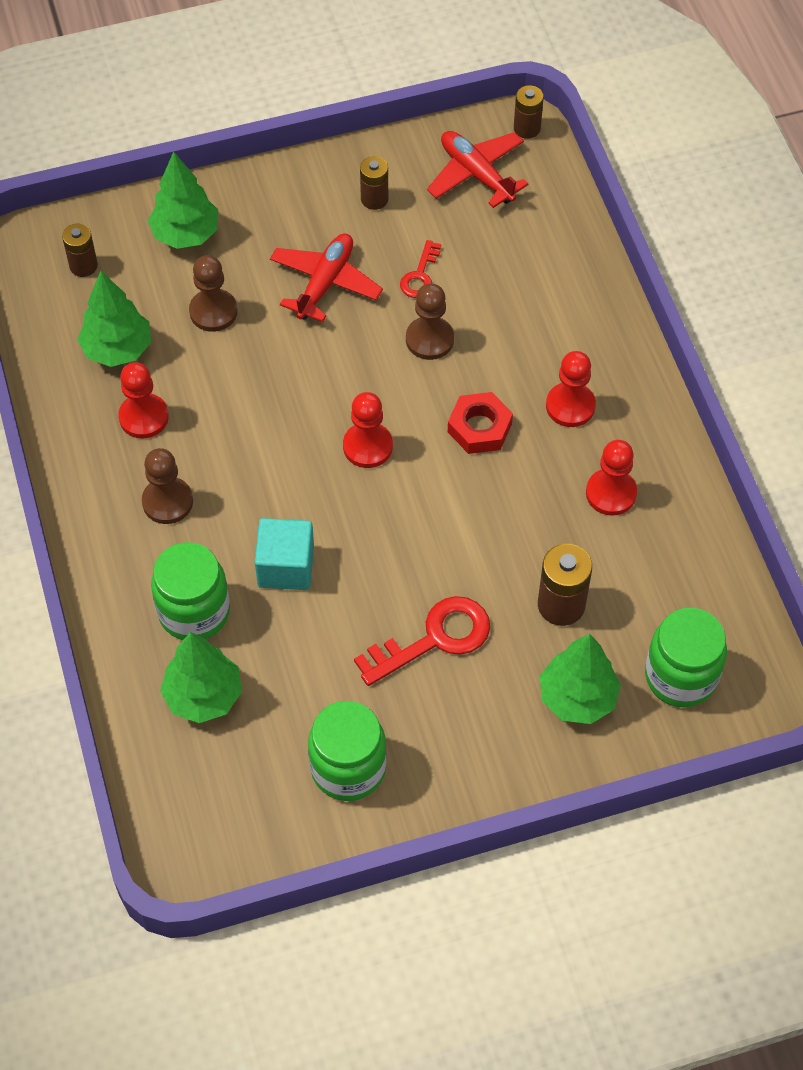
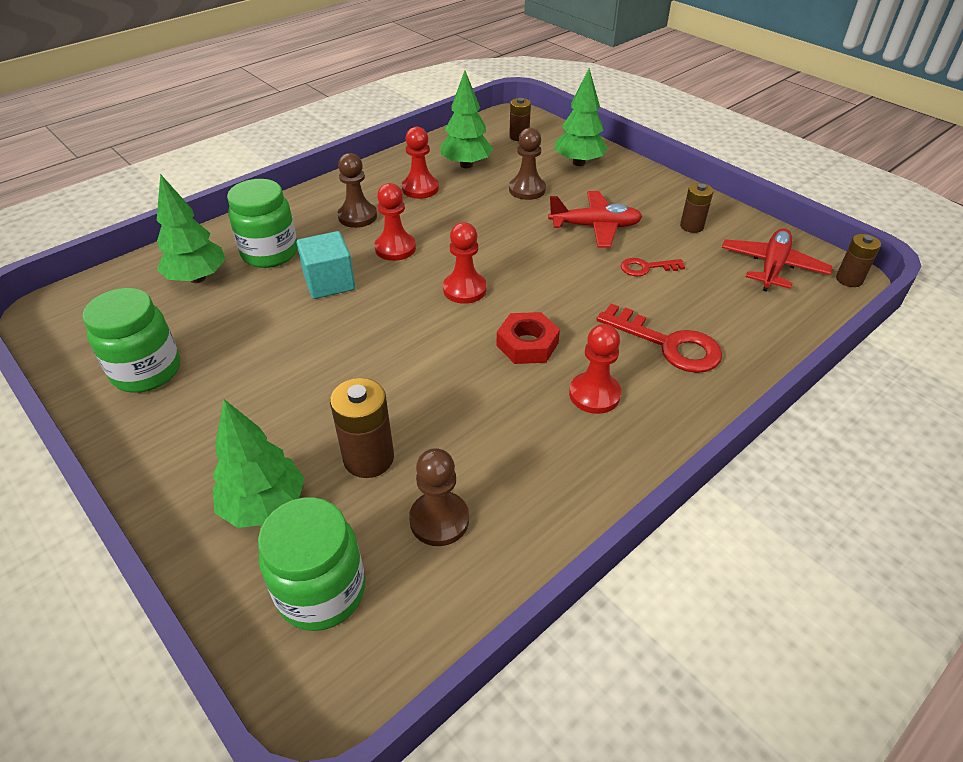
camera: 65 degrees right, 15 degrees down
red key [354,596,490,686] -> red key moved to [596,304,722,373]
brown pawn [406,284,454,360] -> brown pawn moved to [409,448,469,546]
red pawn [586,440,637,516] -> red pawn moved to [375,183,416,261]

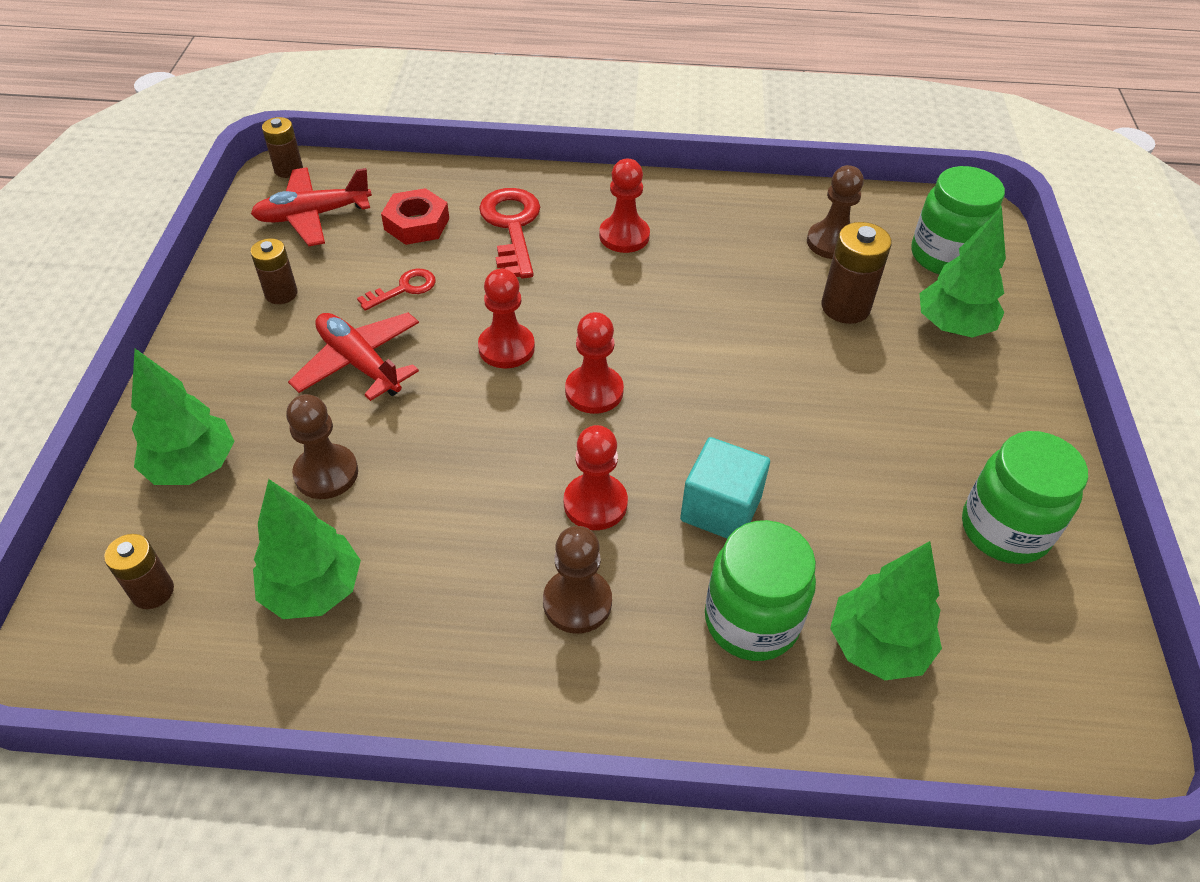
camera: 135 degrees left, 5 degrees up
red pawn [402,127,439,199] -> red pawn moved to [478,269,535,369]
red nut [496,312,560,364] -> red nut moved to [381,188,449,245]
red key [621,258,685,276] -> red key turned 75 degrees counterclockwise [357,269,436,311]

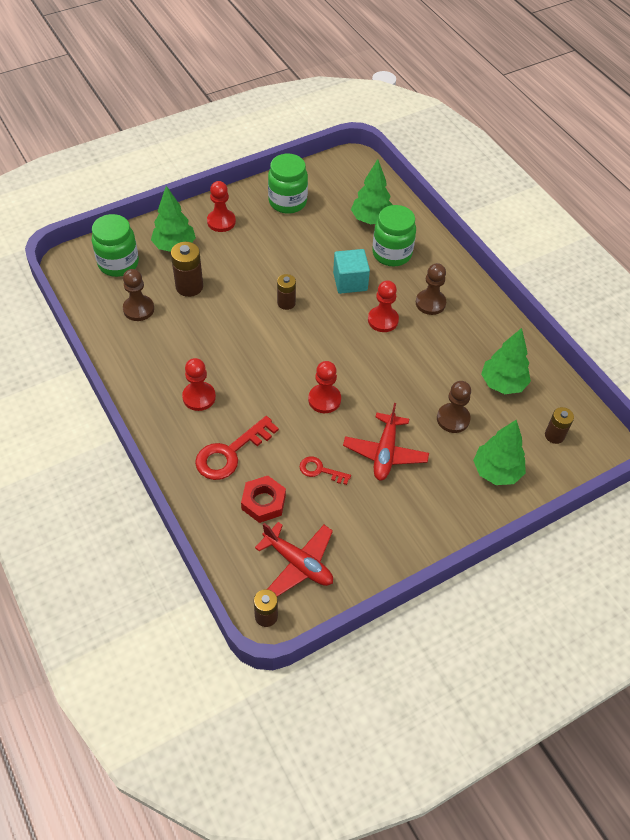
camera: 125 degrees left, 5 degrees up
brown battery [250,238,298,304] -> brown battery moved to [277,274,296,310]
red pawn [565,312,624,414] -> red pawn moved to [207,181,236,232]

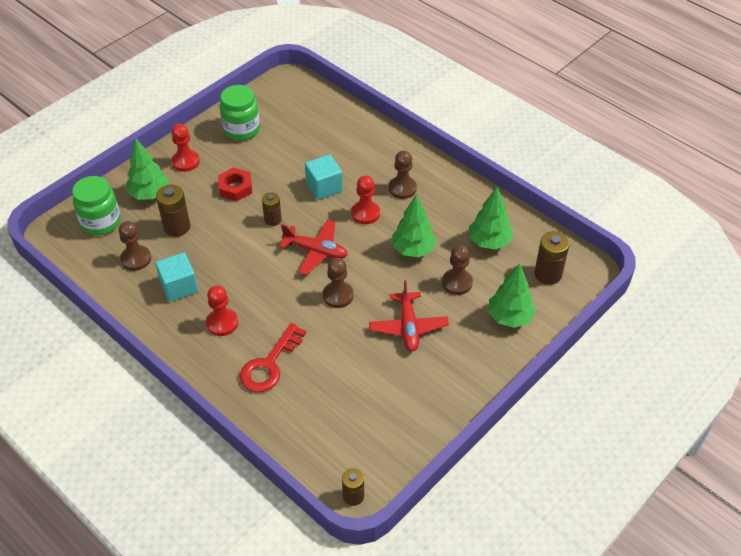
camera: 15 degrees left, 5 degrees down
red nut [241,476,286,523] -> red nut moved to [218,167,252,201]
red plane [255,522,333,597] -> red plane moved to [279,220,348,275]
red key [300,456,351,485] -> none
red pawn [308,361,341,413] -> brown pawn [323,258,354,308]
green tree [351,159,392,224] -> green tree moved to [392,194,437,257]
green jar [372,205,416,266] -> none
brown battery [545,407,574,444] -> brown battery [534,231,570,285], size x1.53
none -> turquoise cube [155,252,198,302]

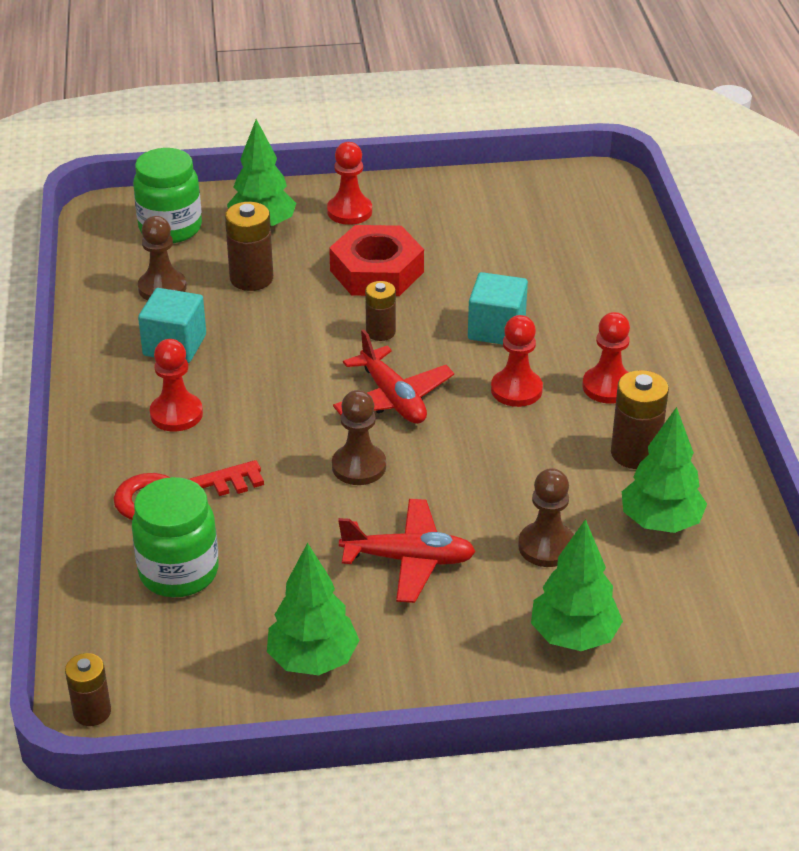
camera: 40 degrees right, 10 degrees down
red nut [218,167,252,201] -> red nut [329,225,424,296], size x1.51
green jar [220,85,260,141] -> green jar moved to [132,477,219,597]
red plane [369,280,449,352] -> red plane turned 120 degrees counterclockwise [338,499,476,603]
brown pawn [389,150,417,199] -> red pawn [582,312,630,404]
green tree [392,194,437,257] -> green tree moved to [267,543,359,675]
brown battery [534,231,570,285] -> brown battery moved to [611,370,669,469]

